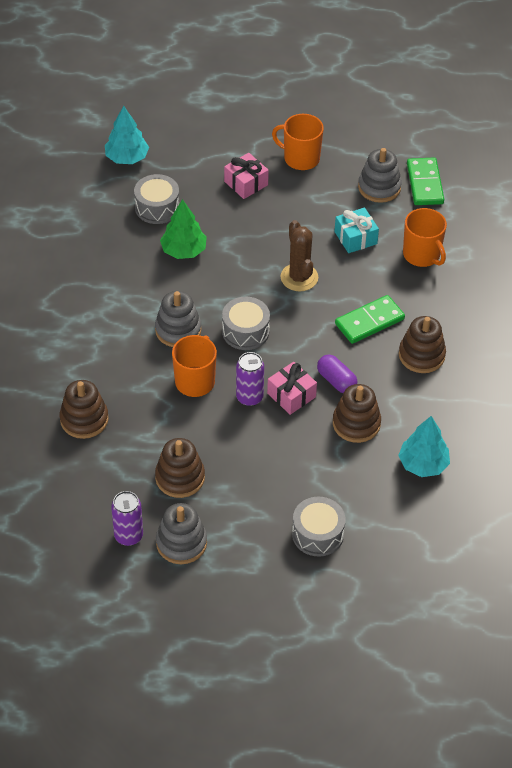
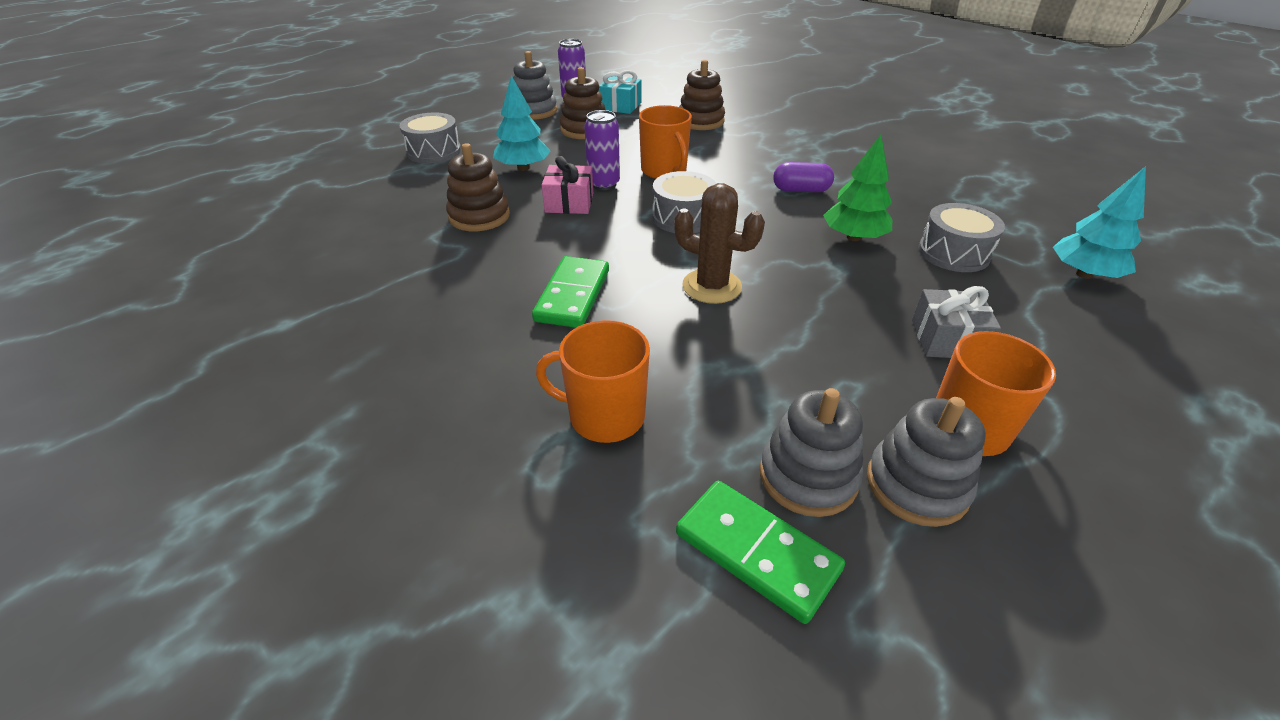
camera: 135 degrees right, 10 degrees down
grey stacking toy [155,291,201,347] -> grey stacking toy moved to [867,397,986,527]
pink gift [224,153,269,199] -> grey gift [912,286,1001,358]
purple capsule [317,355,357,393] -> purple capsule moved to [773,162,834,192]
turquoise gift [334,207,379,253] -> turquoise gift moved to [599,70,642,114]
turquoise tree [398,416,450,477] -> turquoise tree moved to [493,75,551,171]
brown stacking toy [399,316,446,373] -> none

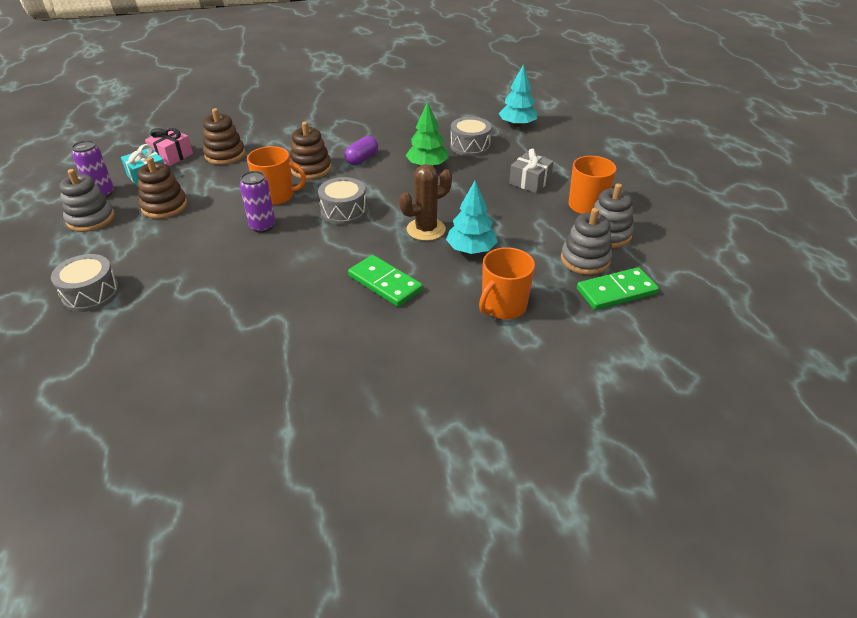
camera: 60 degrees left, 0 degrees up
brown stacking toy [446,143,510,231] -> brown stacking toy moved to [290,121,332,179]
turquoise tree [493,75,551,171] -> turquoise tree moved to [446,181,498,254]
pink gift [542,156,593,214] -> pink gift moved to [145,128,193,166]

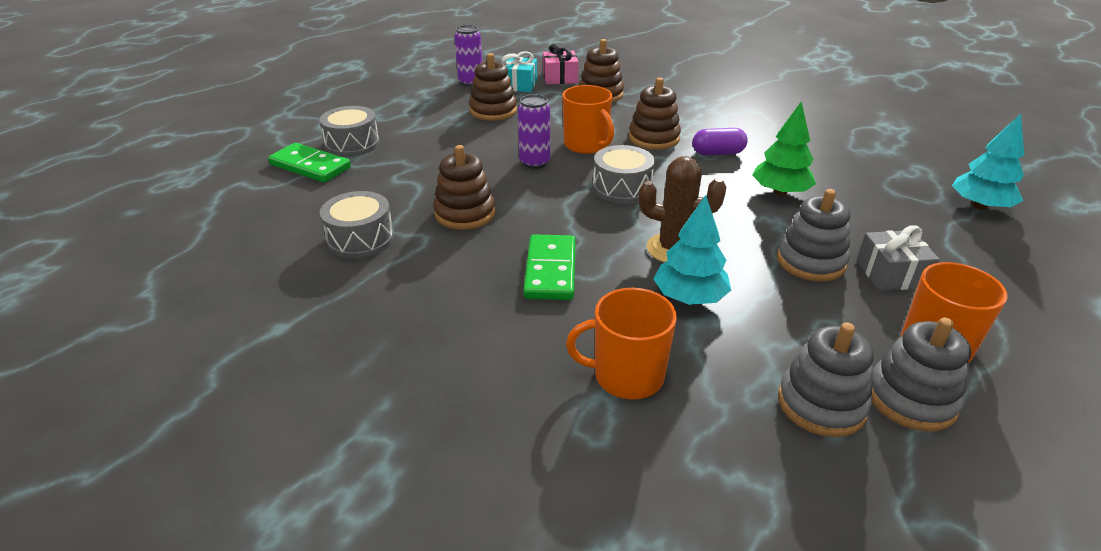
camera: 50 degrees right, 5 degrees down
grey stacking toy [59,169,115,232] -> grey stacking toy moved to [777,189,850,282]
grey drum [450,117,492,156] -> grey drum moved to [320,191,394,259]
green domino [577,267,659,310] -> green domino moved to [268,143,351,183]
none -> brown stacking toy [433,145,495,230]

